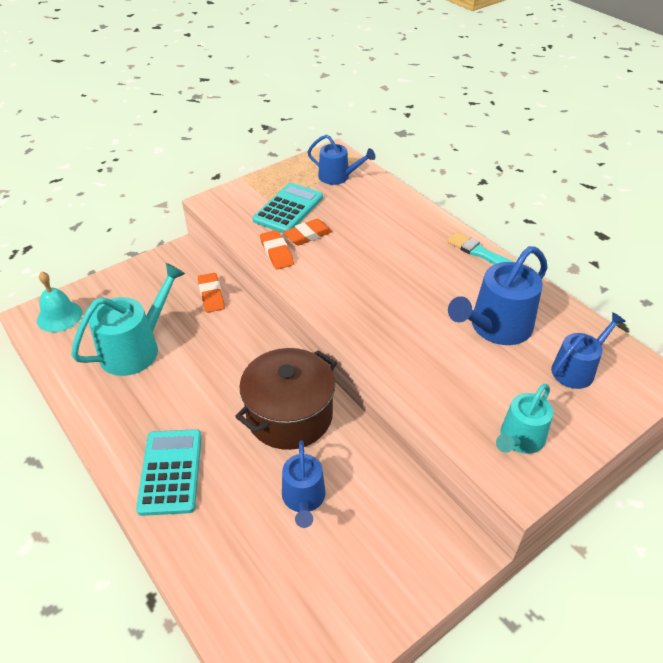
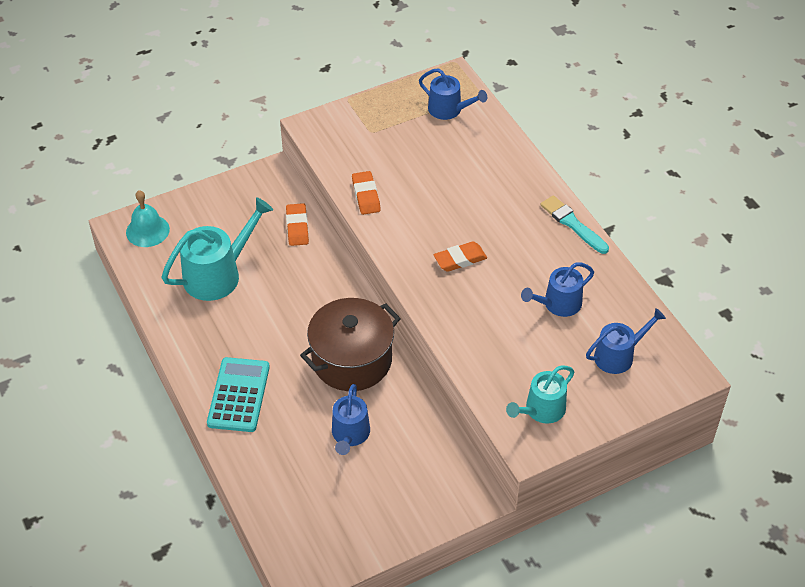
camera: 10 degrees right, 5 degrees up
turquoise calculator [252,183,323,233] -> none
orange eraser [283,219,332,246] -> orange eraser moved to [434,241,487,272]
blue watering can [448,246,548,345] -> blue watering can [521,262,594,317], size x0.63

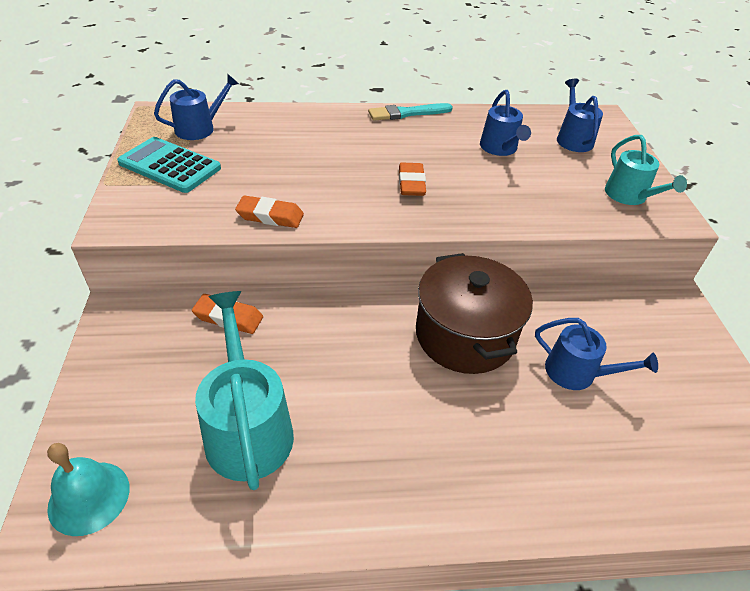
camera: 70 degrees left, 5 degrees down
turquoise calculator [207,357,270,432] -> turquoise calculator moved to [117,137,221,193]

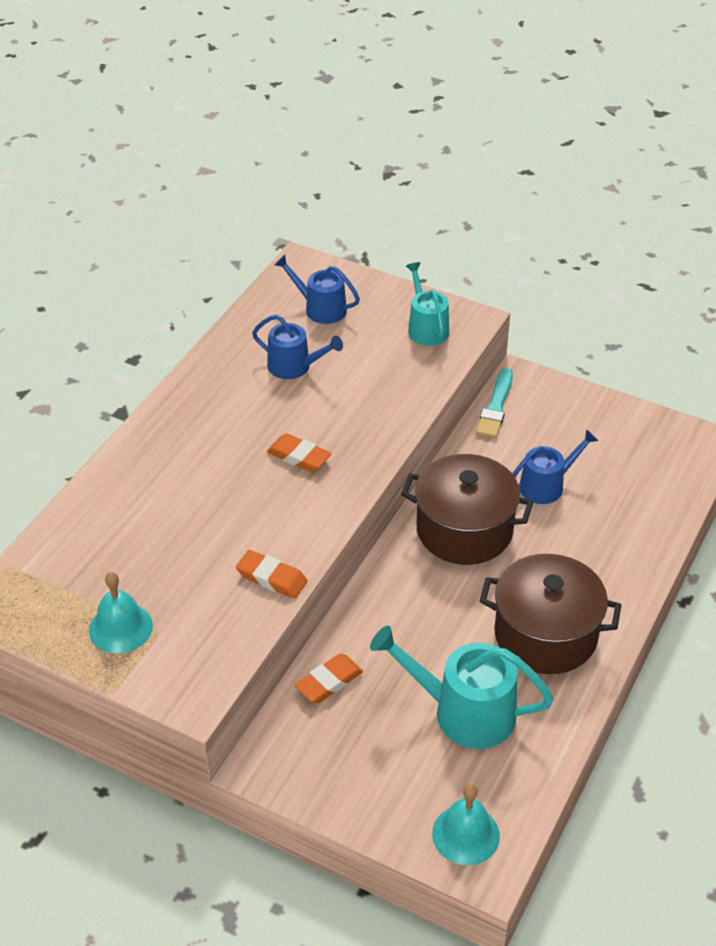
camera: 55 degrees left, 0 degrees up
turquoise calculator [117,137,221,193] -> turquoise bell [89,572,153,653]
blue watering can [154,74,239,140] -> none
orange eraser [235,195,304,228] -> orange eraser turned 75 degrees clockwise [236,550,307,599]
turquoise brush [368,103,453,121] -> turquoise brush moved to [476,368,513,438]
turquoise watering can [605,135,687,205] -> turquoise watering can turned 120 degrees counterclockwise [406,262,449,346]
none -> brown pot [480,554,621,674]

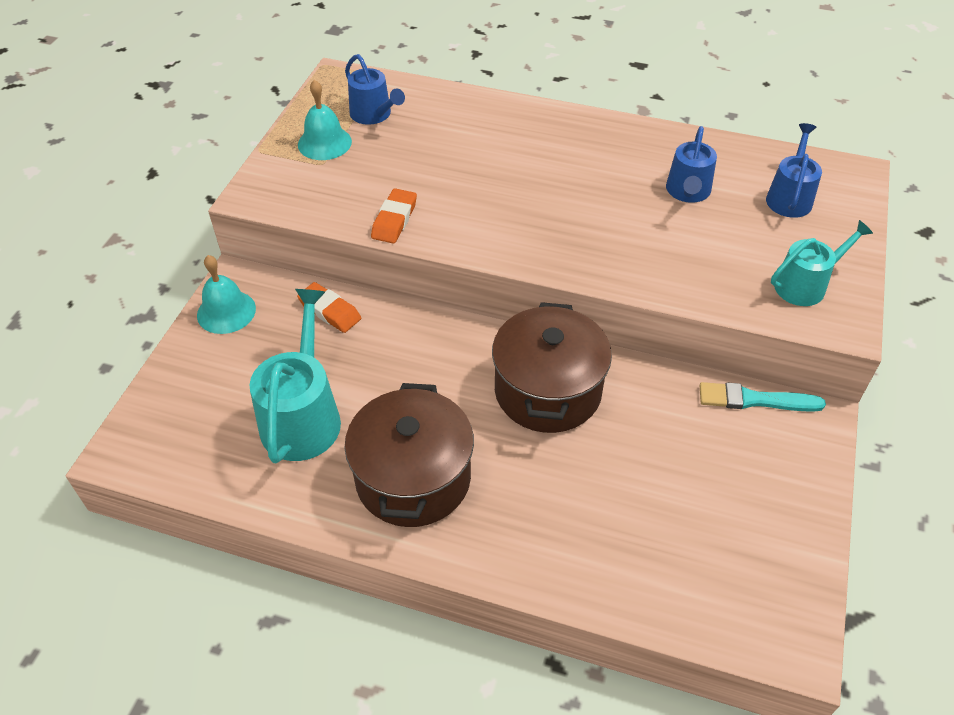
camera: 80 degrees right, 5 degrees up
orange eraser [267,433,332,472] -> none
turquoise bell [432,784,500,865] -> turquoise bell moved to [197,255,256,334]
blue watering can [513,429,598,504] -> blue watering can moved to [345,54,405,125]

